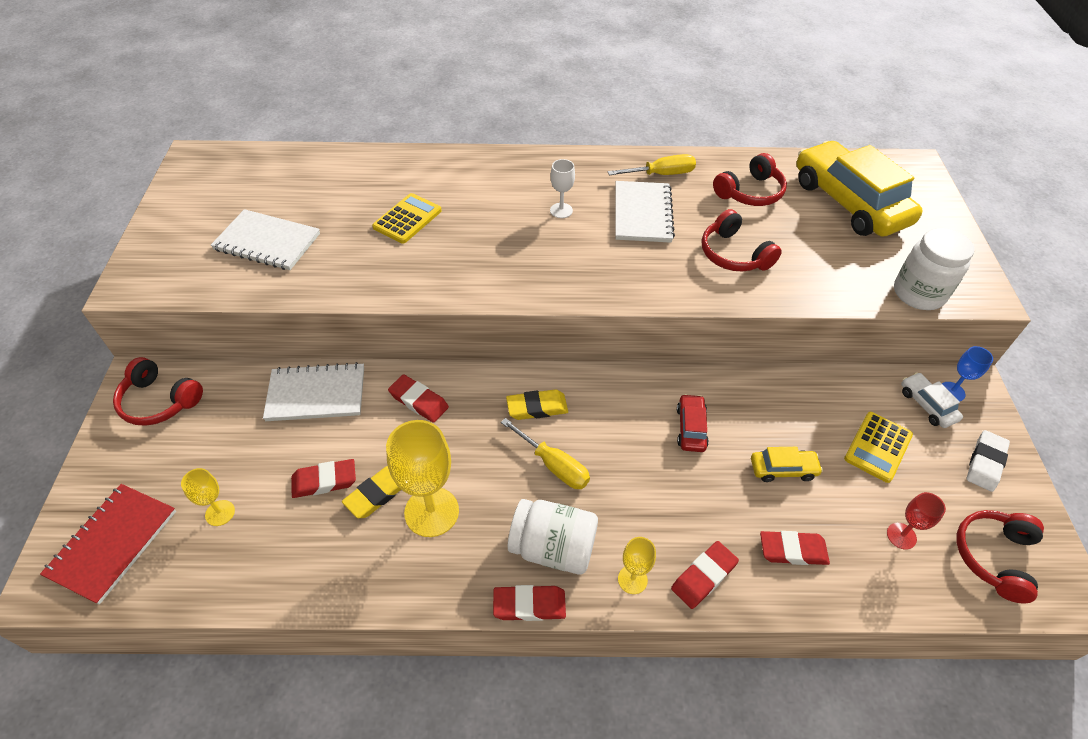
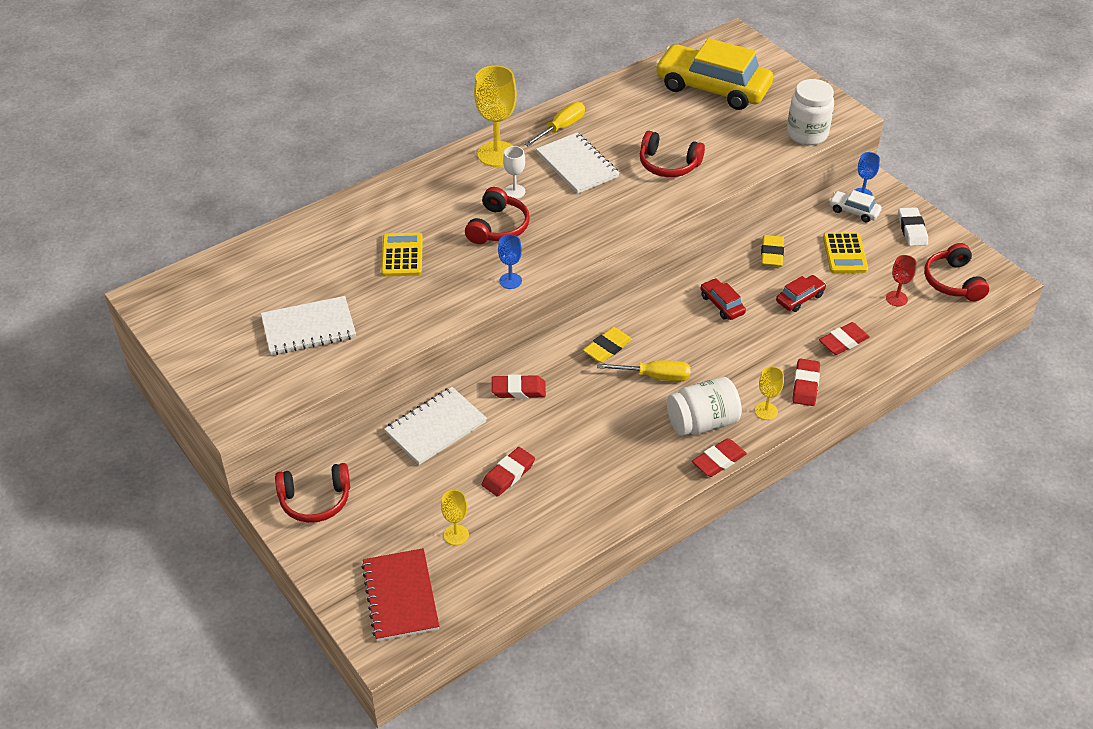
camera: 35 degrees left, 5 degrees down
yellow eraser [342,466,401,518] -> yellow eraser moved to [761,235,784,267]
yellow goblet [386,420,459,537] -> yellow goblet moved to [474,65,517,167]
red headphones [713,153,787,206] -> red headphones moved to [465,187,530,244]
yellow car [751,447,823,482] -> red car [776,275,826,312]
none -> blue goblet [498,234,522,289]

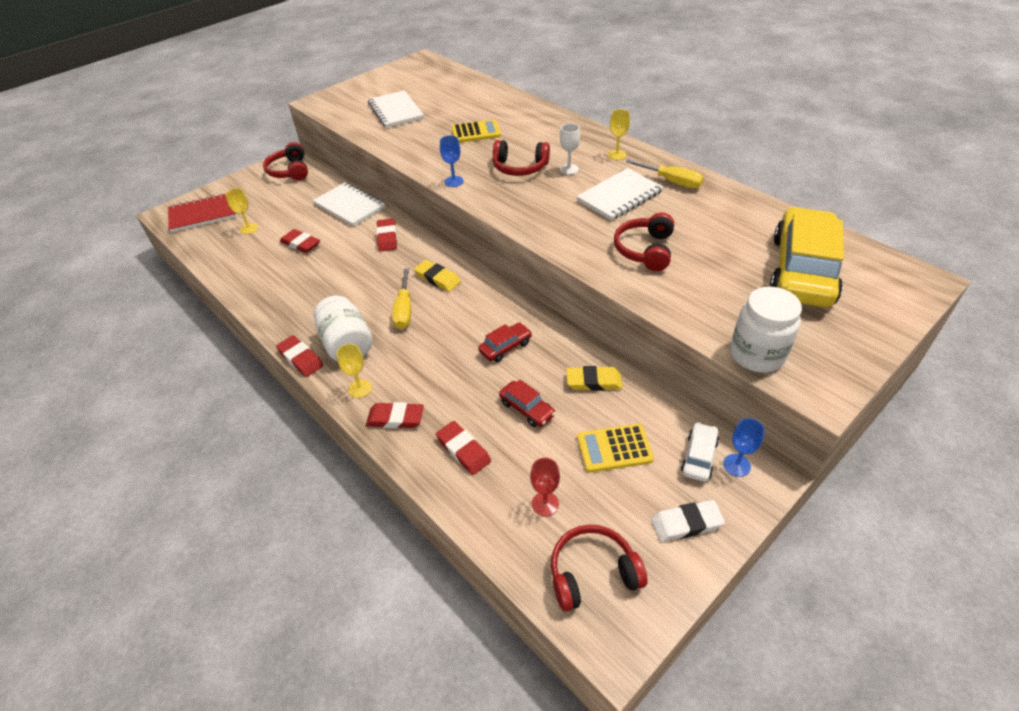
camera: 85 degrees right, 0 degrees up
yellow goblet [474,65,517,167] -> yellow goblet [608,109,630,160], size x0.52

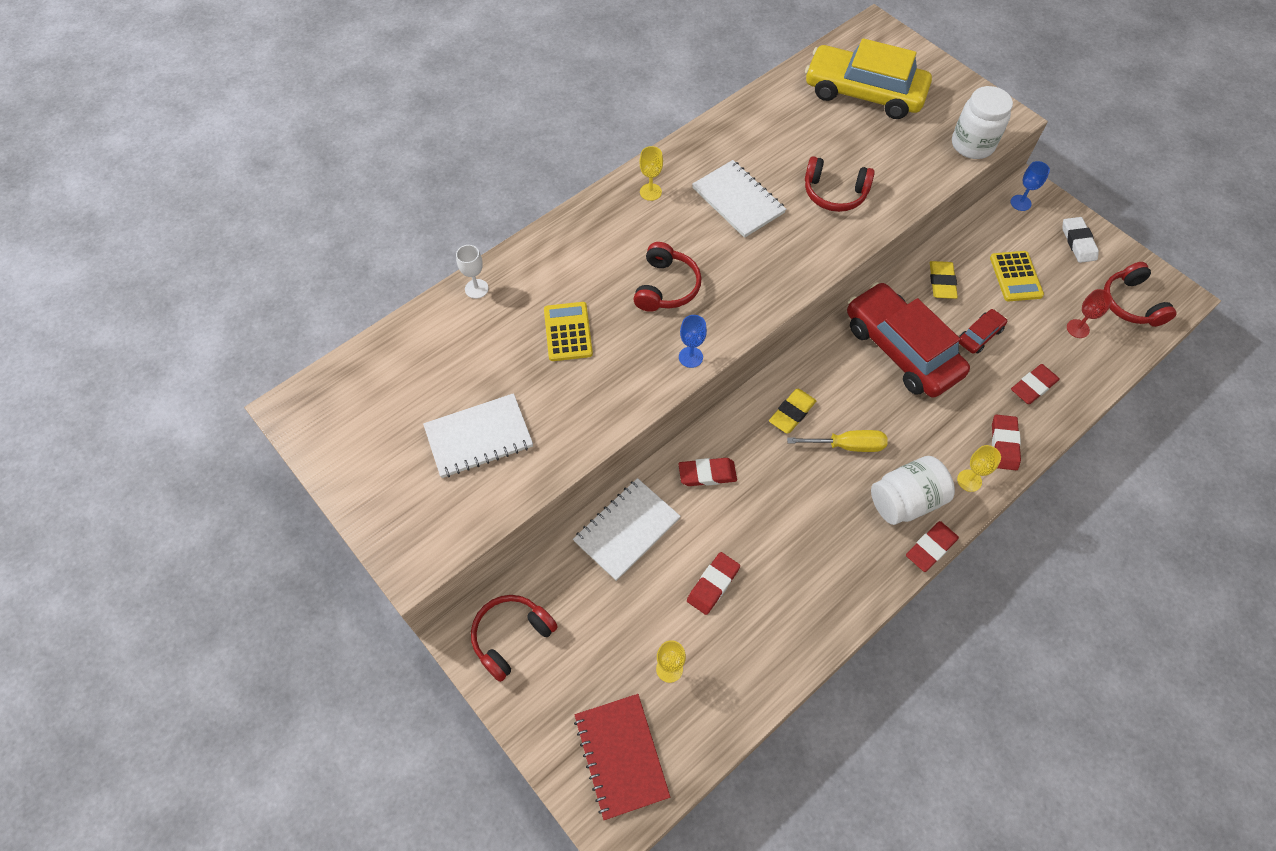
camera: 90 degrees left, 15 degrees up
red headphones [263,142,308,181] -> red headphones turned 150 degrees clockwise [471,595,558,682]
red car [478,322,532,362] -> red car [847,282,970,398], size x2.32
white goblet [560,123,580,175] -> white goblet moved to [456,245,489,299]
yellow screwdriver [626,159,704,189] -> none
white car [681,422,719,482] -> none

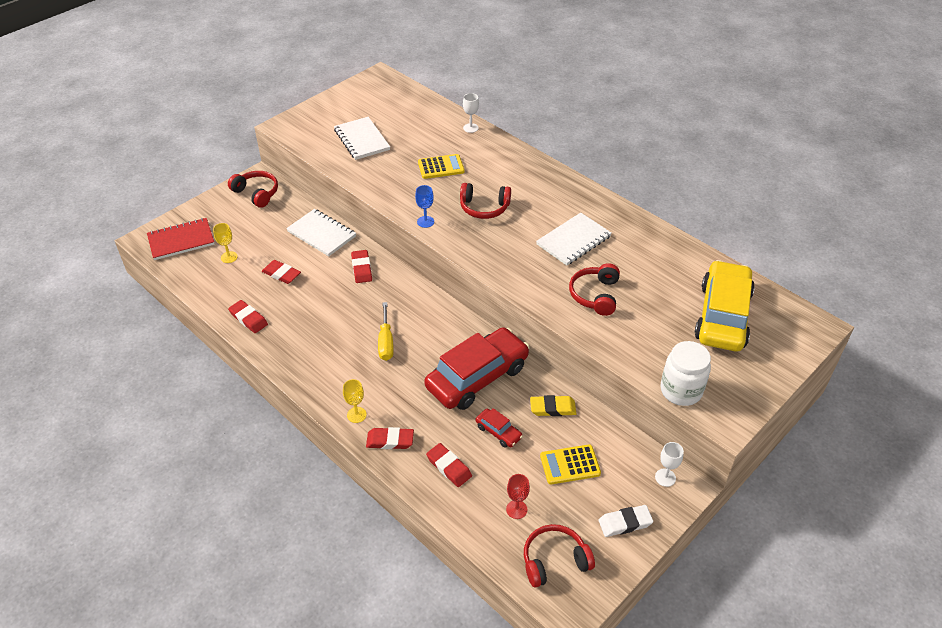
camera: 85 degrees right, 15 degrees down
yellow goblet [640,146,663,201] -> none
yellow eraser [769,389,816,434] -> none
white jar [871,456,955,525] -> none
red eraser [906,521,959,572] -> red eraser moved to [228,300,268,333]
blue goblet [1010,161,1050,211] -> white goblet [655,442,684,487]

